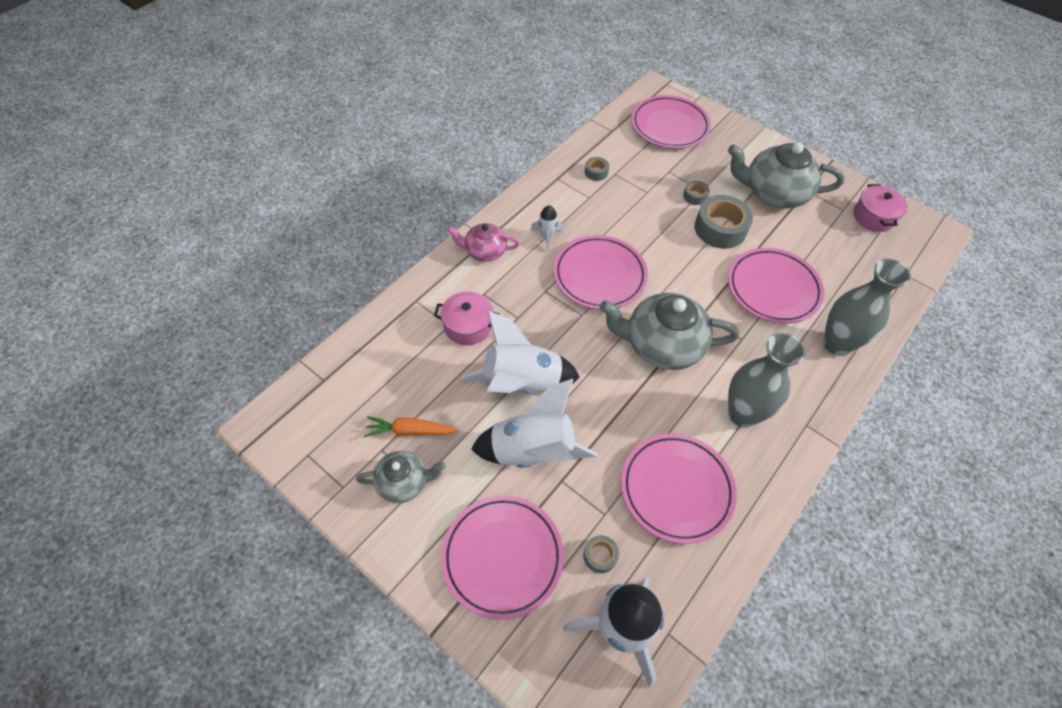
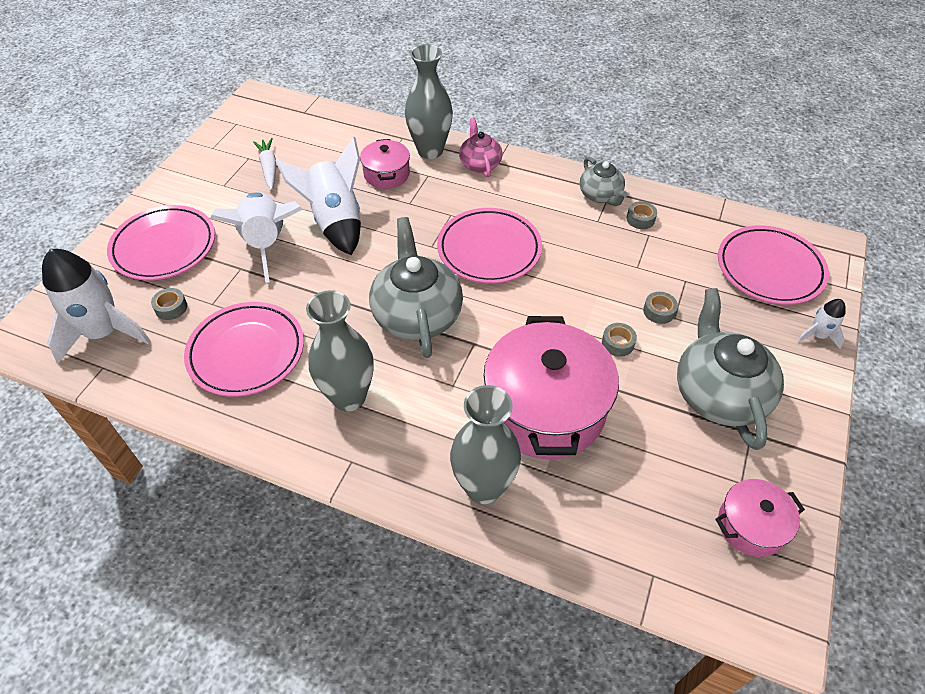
camera: 75 degrees right, 5 degrees down
grey teapot [356,451,446,503] -> grey teapot moved to [580,157,627,206]
orange carrot [364,416,457,437] -> white carrot [253,138,277,190]
white rocket [530,205,563,252] -> white rocket moved to [797,299,846,349]
grey tape [695,195,753,249] -> grey tape [602,323,637,357], size x0.48
pink plate [728,248,824,324] -> pink pot [484,316,619,459]
none -> grey vase [405,44,453,159]

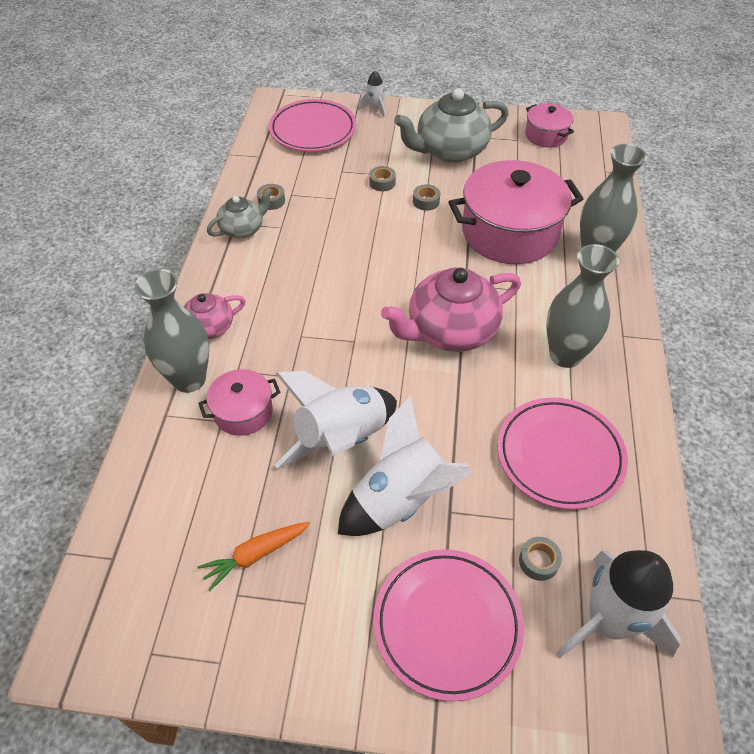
camera: 105 degrees left, 0 degrees up
white carrot [253,138,277,190] -> orange carrot [197,522,310,591]
grey teapot [369,217,463,358] -> pink teapot [381,268,521,352]
pink plate [437,208,542,284] -> none

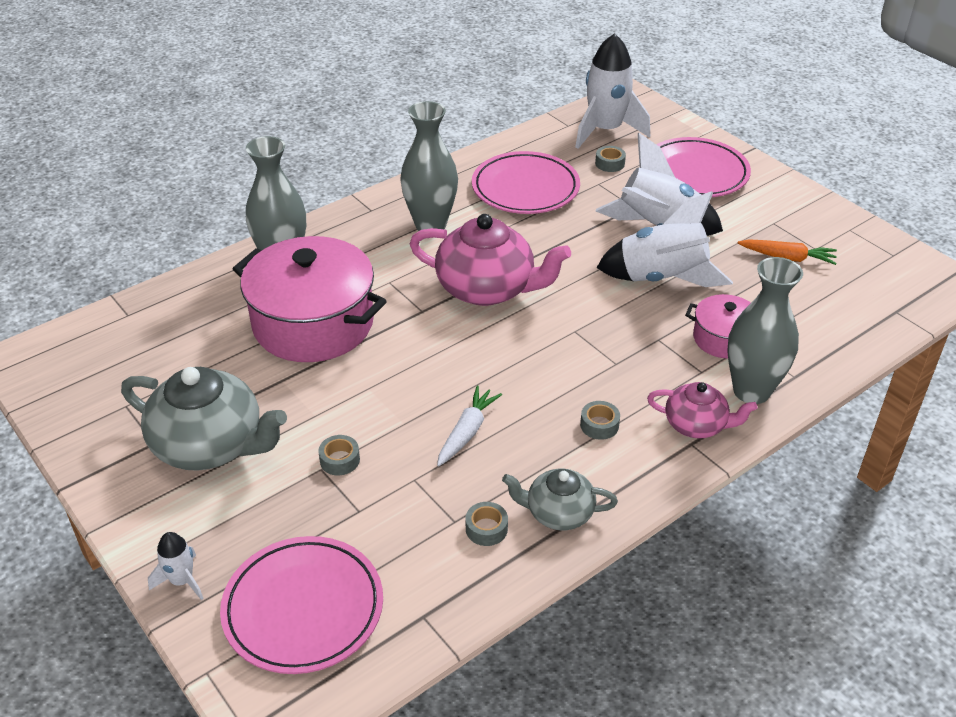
camera: 135 degrees left, 10 degrees down
grey tape [413,184,440,211] -> grey tape moved to [580,401,620,440]
pink pot [525,103,574,148] -> none
none -> white carrot [437,386,502,467]

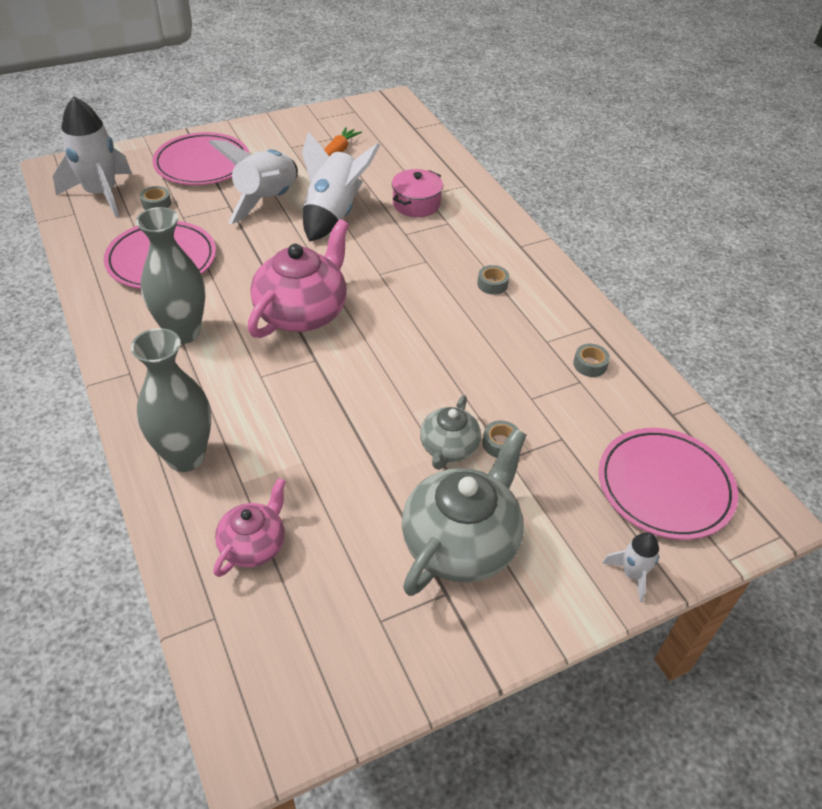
camera: 80 degrees left, 5 degrees up
pink pot [233,236,387,362] -> none
white carrot [437,386,502,467] -> none
grey teapot [502,469,618,530] -> grey teapot moved to [420,395,481,470]
pink teapot [647,382,757,438] -> pink teapot moved to [213,478,286,577]
grey vase [727,257,803,404] -> none

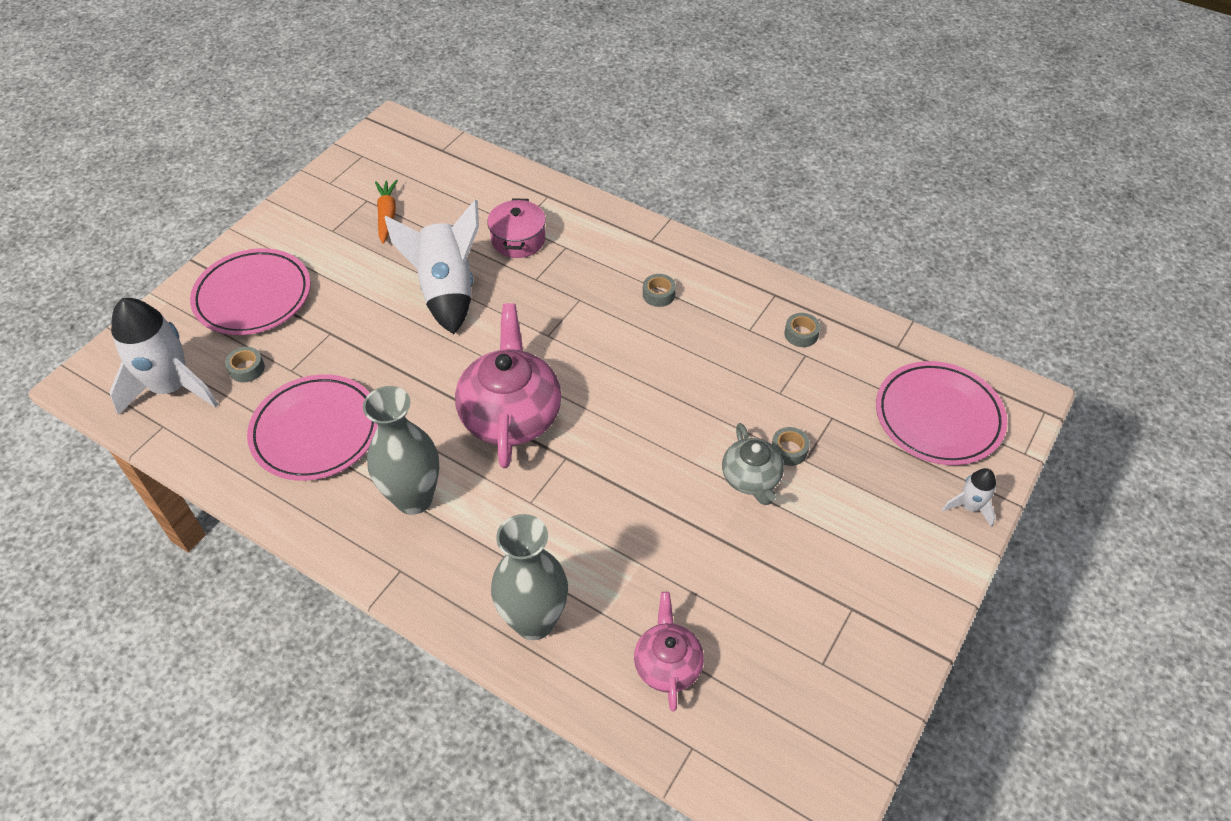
camera: 30 degrees left, 5 degrees up
white rocket [209,140,298,224] -> none
grey teapot [402,428,527,596] -> none

